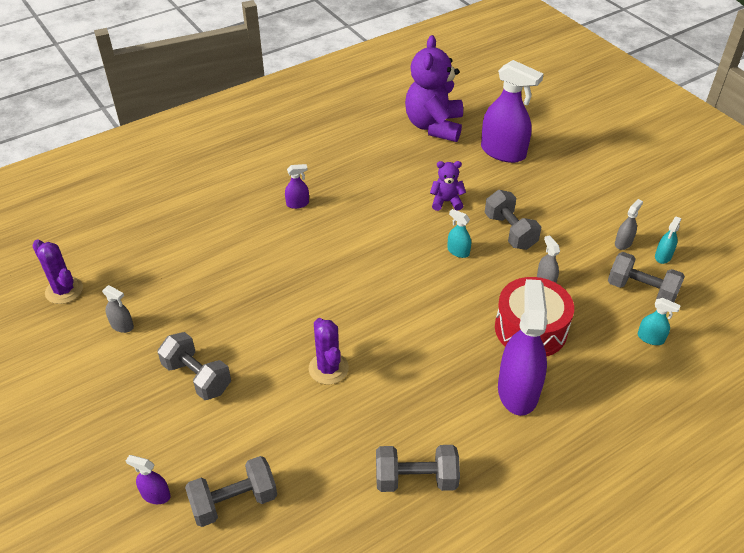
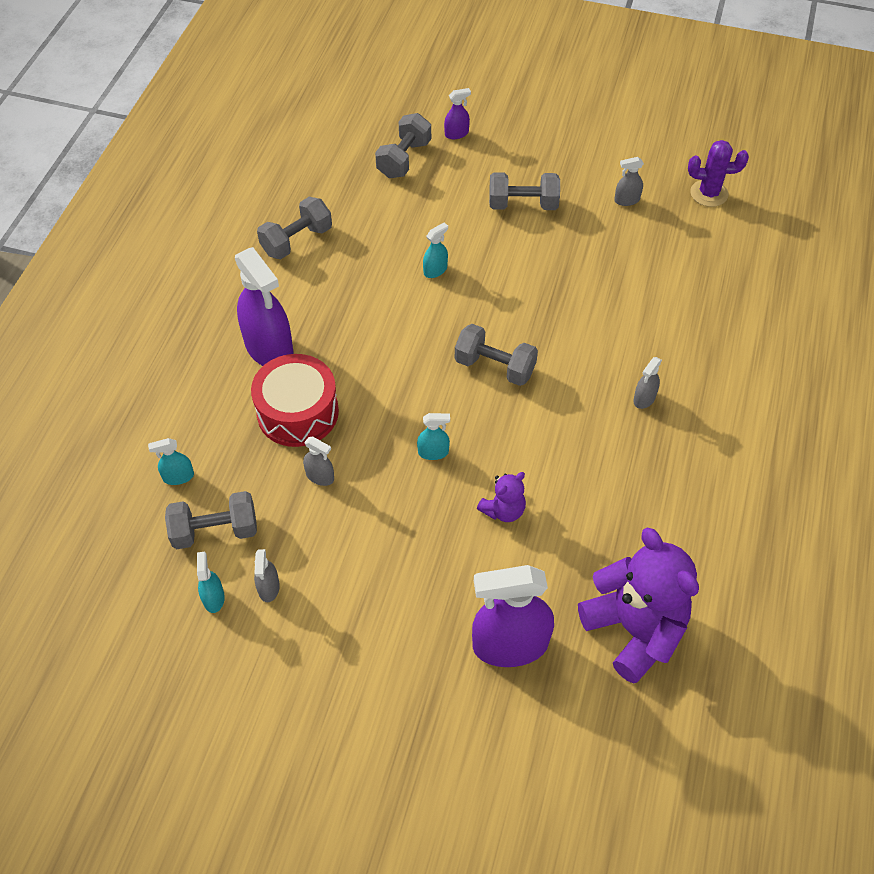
camera: 140 degrees right, 10 degrees up
purple spray bottle [285,164,309,209] -> grey spray bottle [633,357,662,409]
purple cactus [309,318,349,385] -> turquoise spray bottle [423,223,448,278]
grey dumbbell [484,190,541,250] -> grey dumbbell moved to [455,324,538,386]

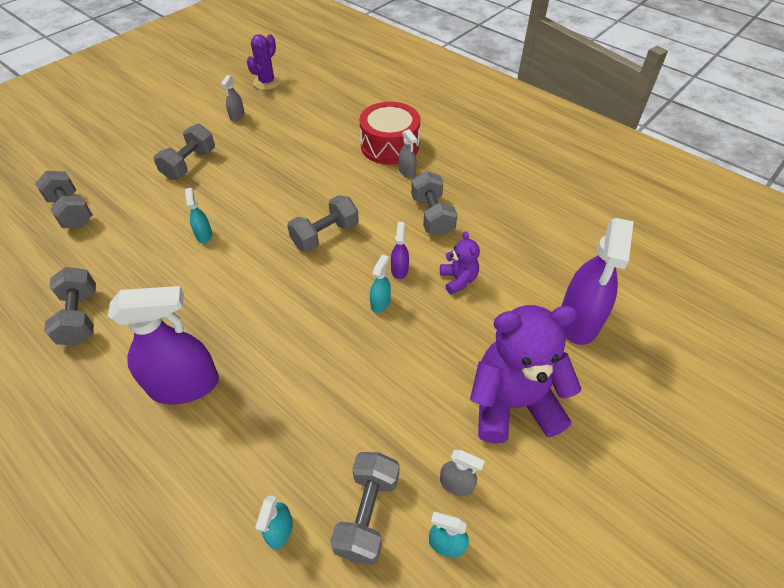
camera: 65 degrees left, 5 degrees down
red drum [251,354,339,447] -> red drum moved to [359,102,420,165]
grey spray bottle [303,436,334,486] -> none
purple spray bottle [444,88,471,139] -> purple spray bottle moved to [391,222,409,279]
purple teddy bear [578,528,699,683] -> purple teddy bear moved to [470,305,581,444]
none -> grey dumbbell [411,171,458,236]

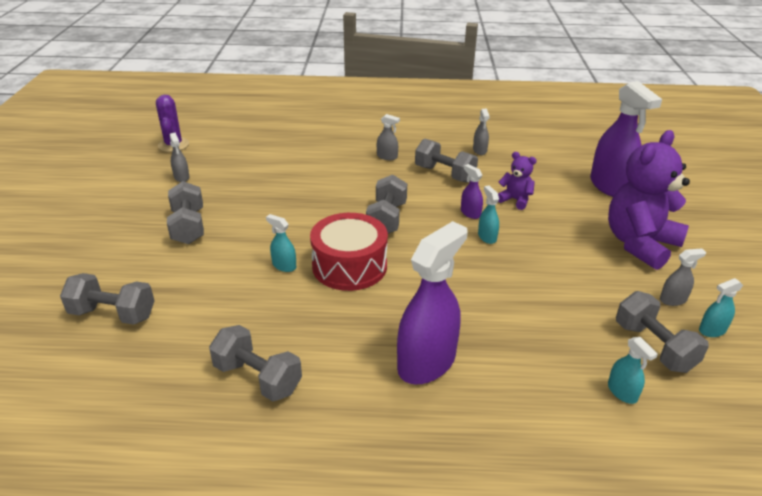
camera: 40 degrees left, 15 degrees down
red drum [359,102,420,165] -> red drum moved to [310,213,388,291]
none -> grey spray bottle [473,109,490,155]

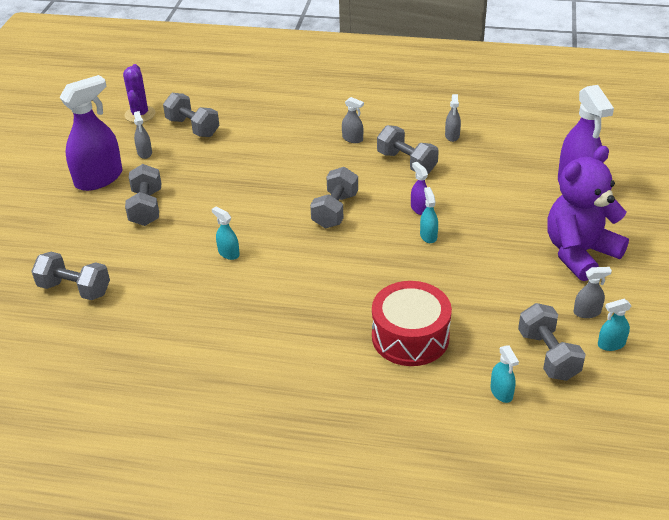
camera: 10 degrees right, 5 degrees up
grey dumbbell [209,325,302,401] -> grey dumbbell moved to [163,93,220,137]
red drum [310,213,388,291] -> red drum moved to [372,281,452,366]
purple spray bottle [397,221,468,384] -> purple spray bottle moved to [59,75,122,191]
purple teddy bear [498,152,537,210] -> none

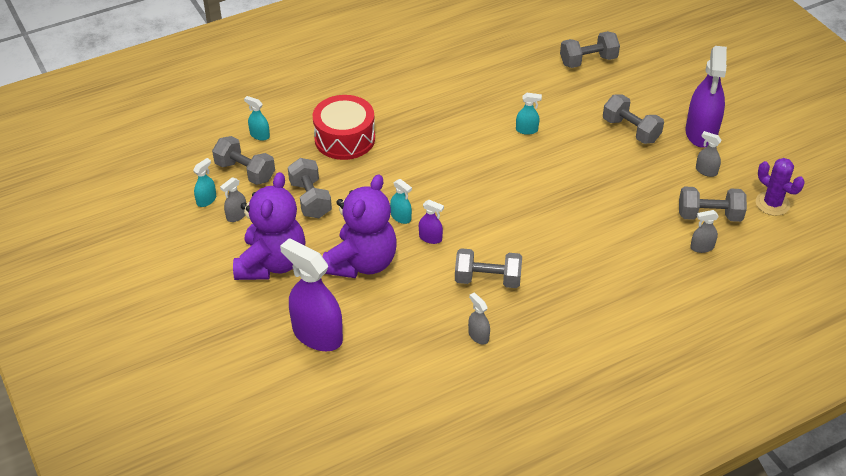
camera: 140 degrees right, 5 degrees up
grey dumbbell [310,167,358,228] -> grey dumbbell moved to [288,158,332,218]
grey spray bottle [342,97,364,143] -> grey spray bottle moved to [690,210,719,253]
none -> purple teddy bear [322,174,397,278]

